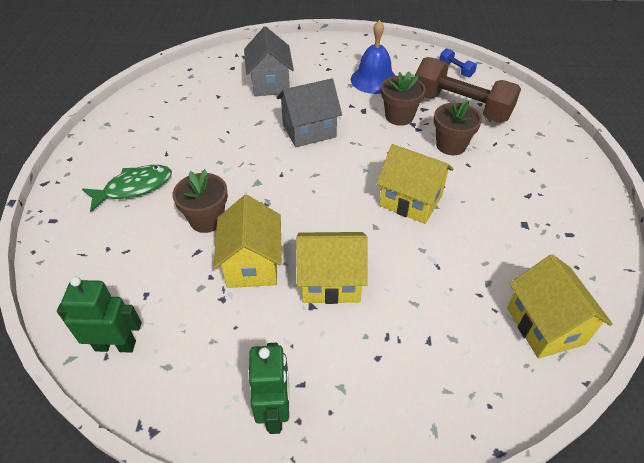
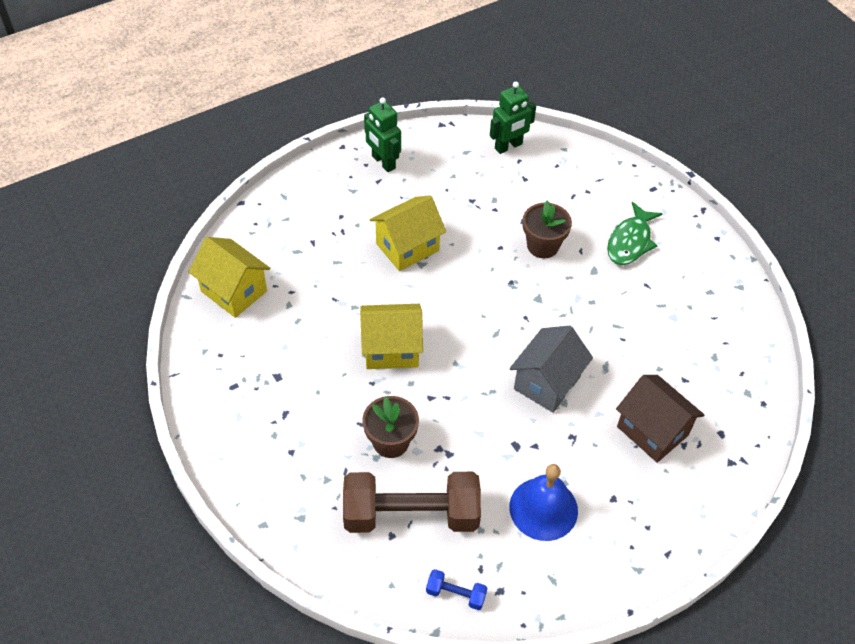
camera: 145 degrees right, 5 degrees up
yellow house [213,195,282,288] -> none
grey house [244,26,294,96] -> brown house [616,375,704,463]
brown flower pot [381,71,426,126] -> none

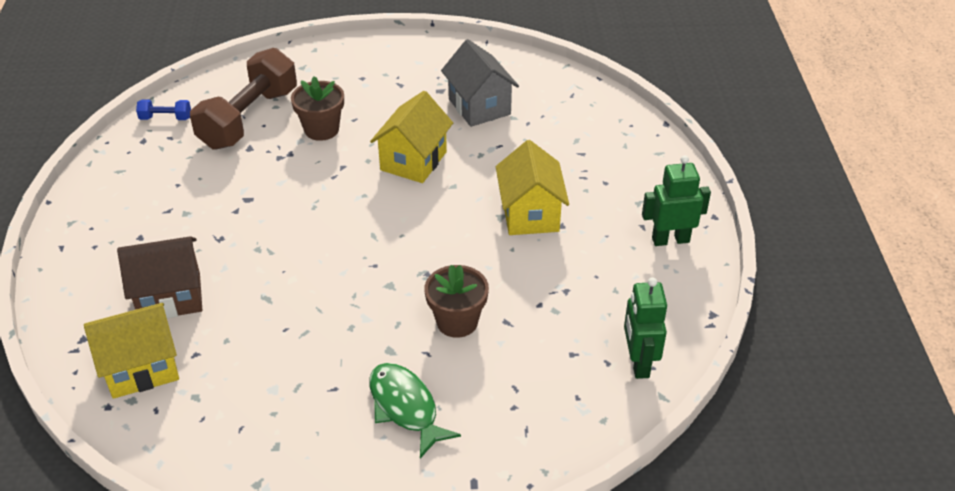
camera: 120 degrees right, 10 degrees down
yellow house [189,237,271,318] -> yellow house moved to [84,303,179,399]
blue dumbbell [426,569,487,610] -> blue dumbbell turned 45 degrees clockwise [136,99,191,120]
blue bell [509,464,578,541] -> none
grey house [510,326,593,413] -> grey house moved to [441,39,519,127]

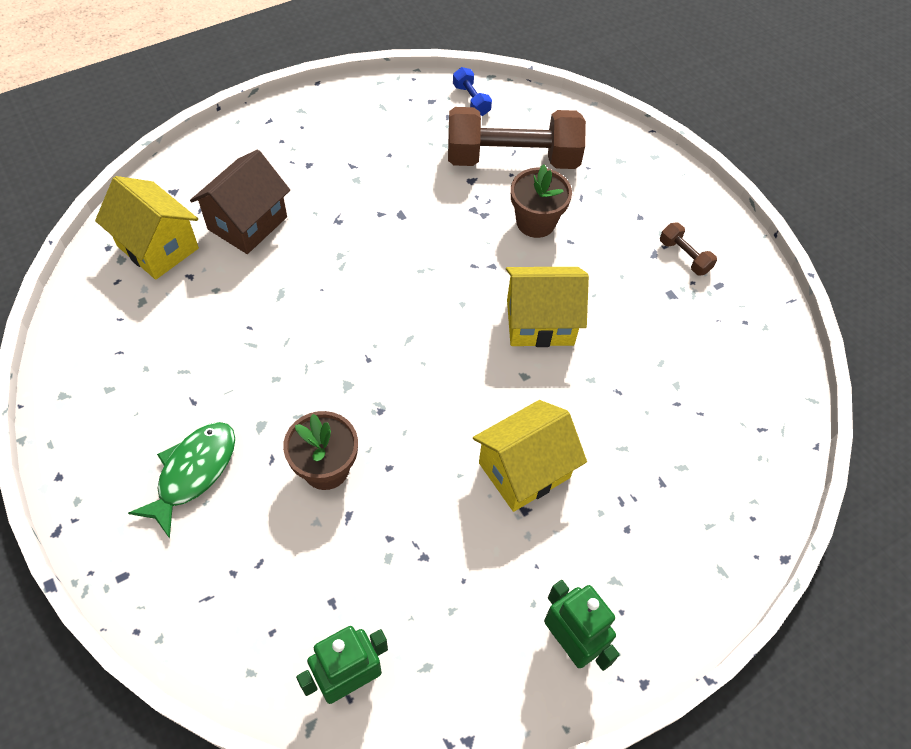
camera: 60 degrees right, 15 degrees up
brown house [117,236,202,318] -> brown house turned 75 degrees clockwise [190,149,290,254]
grey house [441,39,519,127] -> none
none -> brown dumbbell [660,223,717,276]

